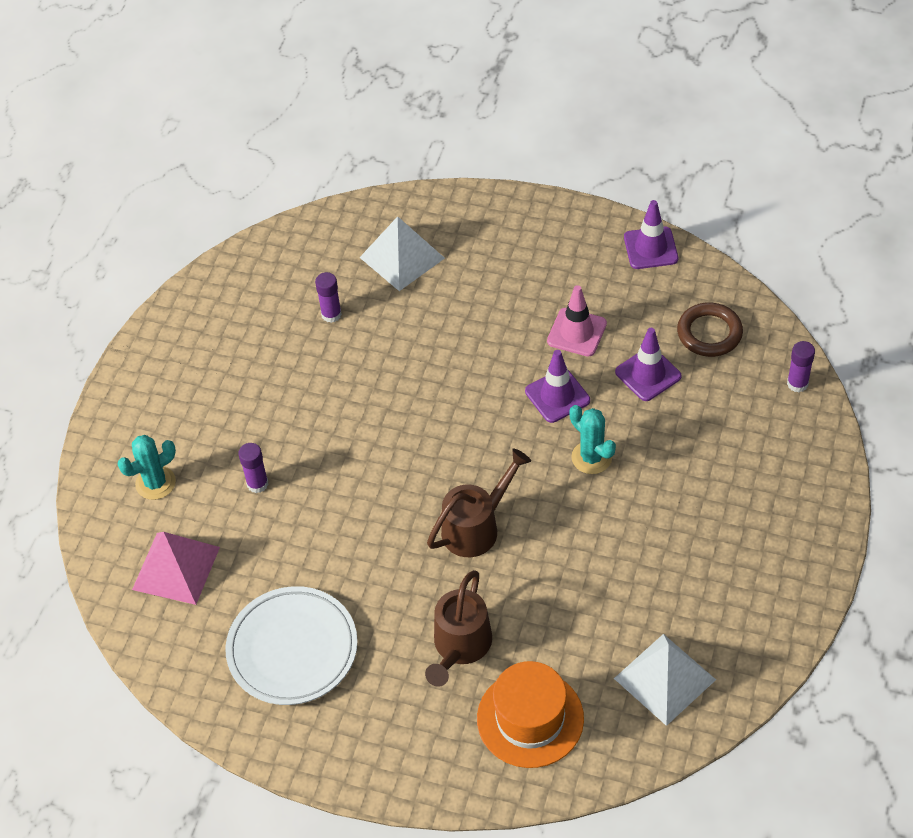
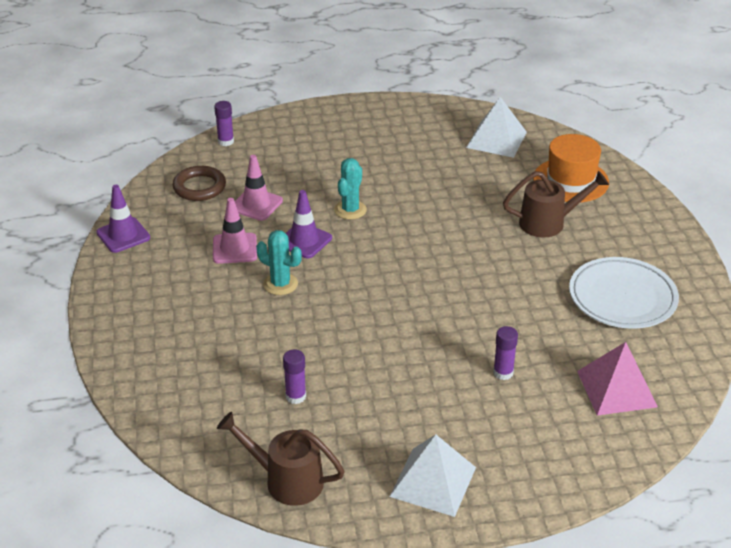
camera: 120 degrees left, 15 degrees down
turquoise cactus [118,435,176,500] -> turquoise cactus moved to [256,230,302,295]
white pyramid [359,216,445,291] -> white pyramid moved to [389,434,476,517]
brown watering can [427,449,531,557] -> brown watering can moved to [217,412,345,506]
purple traffic cone [615,328,682,401] -> pink traffic cone [235,155,283,221]

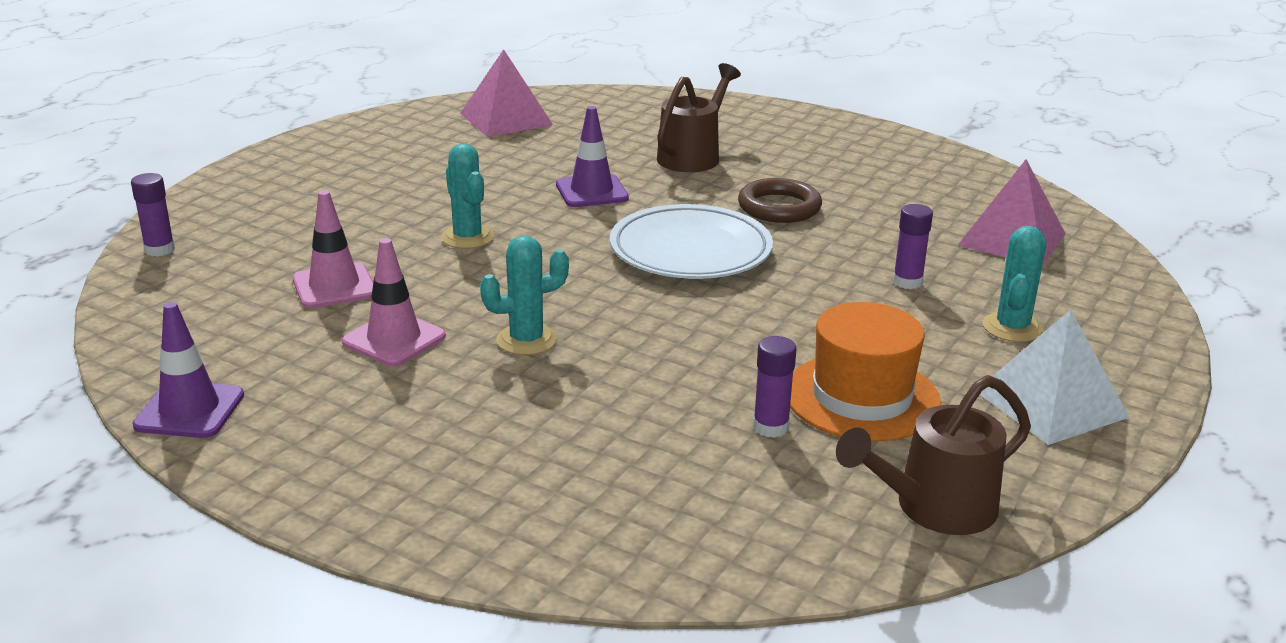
camera: 50 degrees left, 10 degrees down
brown ring [173,166,226,201] -> brown ring moved to [738,178,822,223]
purple traffic cone [286,190,332,258] -> purple traffic cone moved to [556,106,629,207]
white pyramid [466,97,527,158] -> pink pyramid [460,49,553,137]
orange hat [533,134,609,202] -> orange hat moved to [790,302,941,441]
white plate [569,257,679,329] -> white plate moved to [610,204,773,279]
none -> turquoise cactus [983,226,1046,342]

